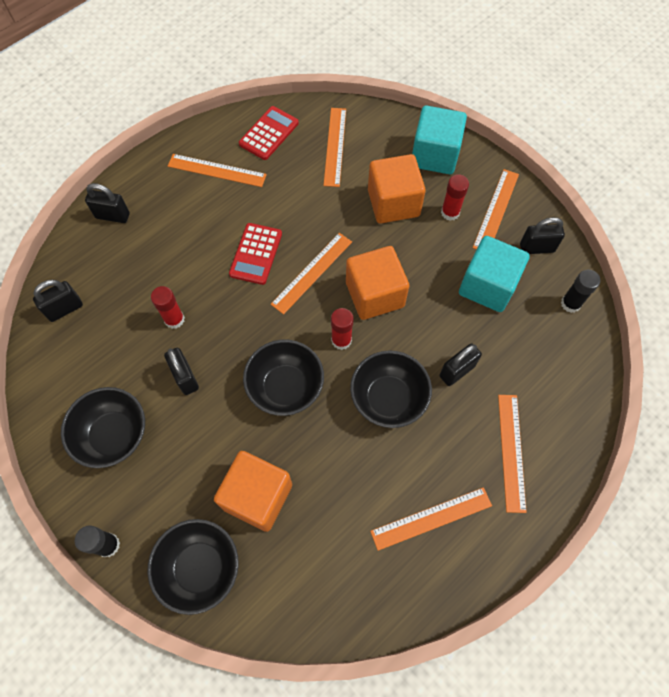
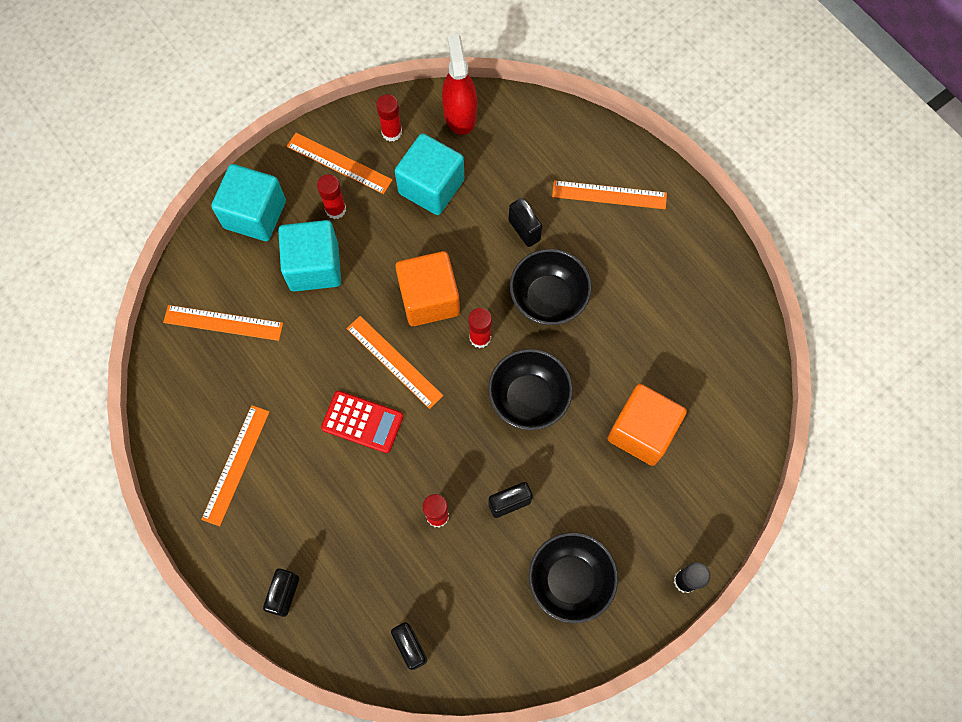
camera: 85 degrees left, 5 degrees up
black bowl [147,519,239,615] -> none
red calculator [239,106,299,160] -> none
orange cube [368,154,426,223] -> turquoise cube [278,220,341,292]
orange ruler [370,487,492,551] -> none
black padlock [520,217,565,254] -> red glue stick [376,94,402,141]
black glue stick [561,270,601,313] -> red spray bottle [442,34,477,135]

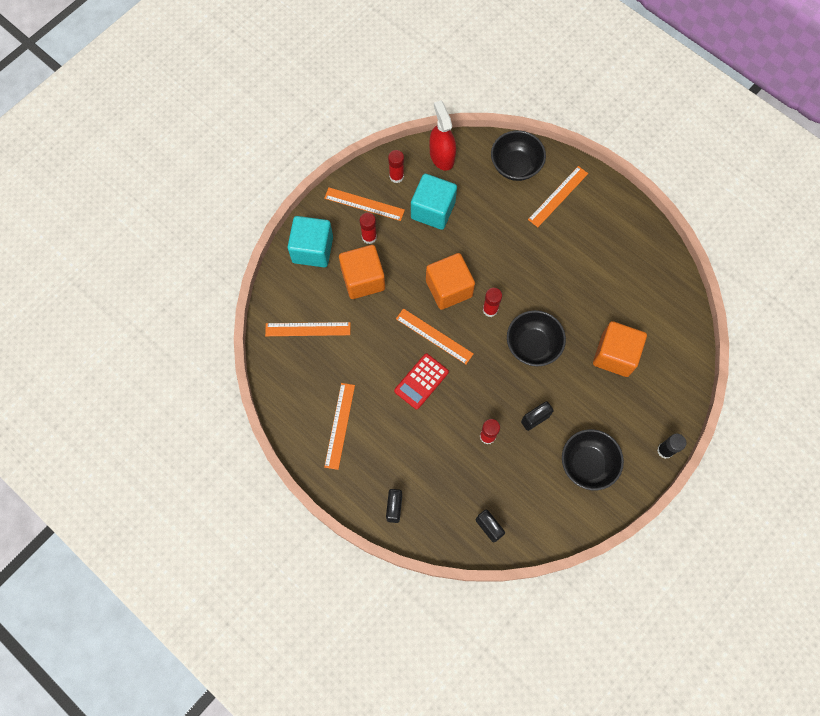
camera: 10 degrees left, 0 degrees up
turquoise cube [278,220,341,292] -> orange cube [339,245,385,299]
red calculator [321,391,403,453] -> red calculator turned 120 degrees clockwise [394,354,449,410]
black padlock [508,198,542,247] -> none
black bowl [510,249,592,325] -> black bowl moved to [491,130,546,181]
orange ruler [552,180,667,209] -> orange ruler turned 45 degrees counterclockwise [528,166,588,227]

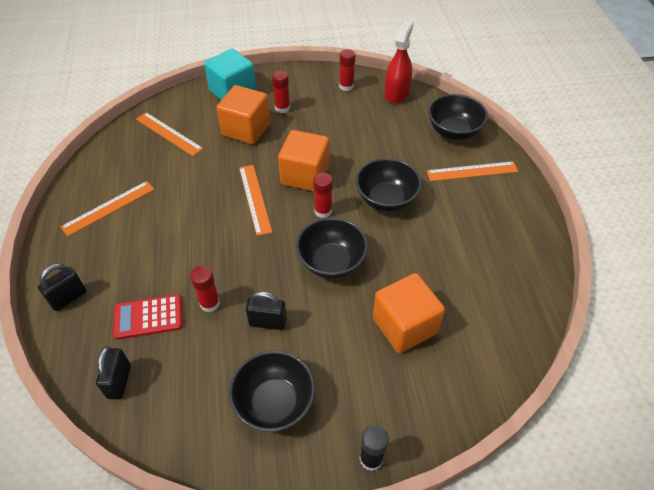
camera: 40 degrees right, 20 degrees down
orange ruler [324,187,405,221] -> none
red calculator [394,354,449,410] -> red calculator moved to [113,294,183,340]
turquoise cube [411,174,457,230] -> none
none -> black bowl [356,158,422,212]

